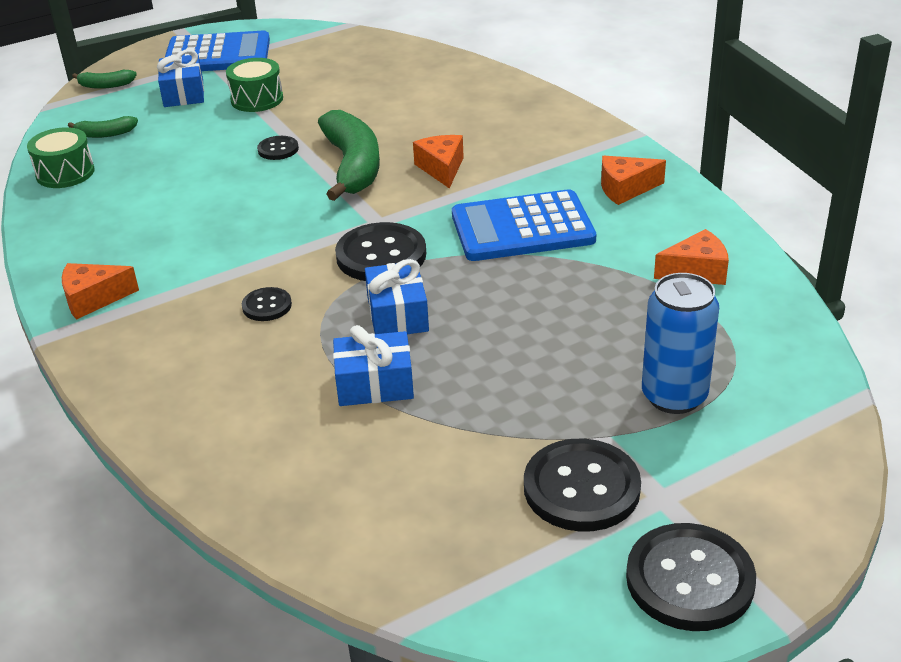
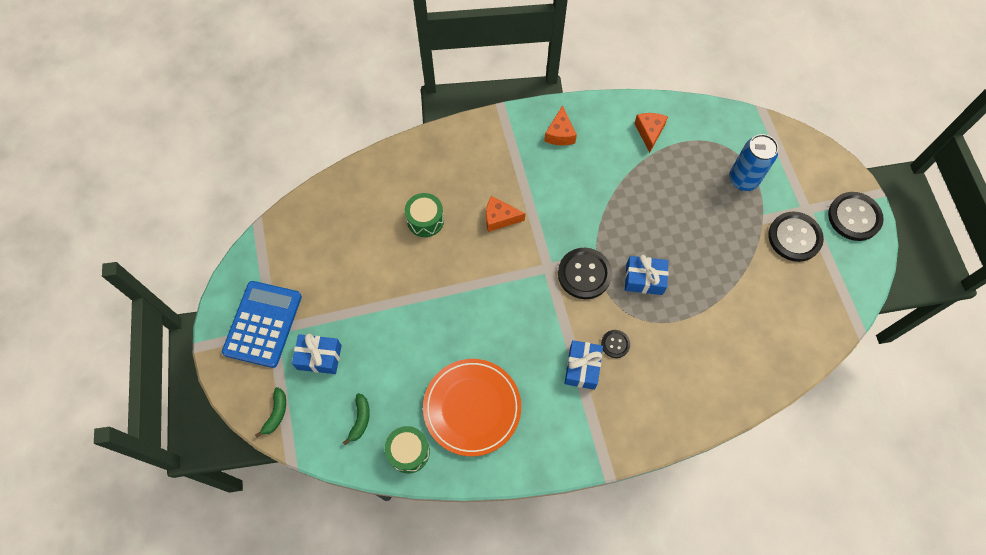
camera: 75 degrees left, 30 degrees up
orange cheese [62,263,139,320] -> none
green drum [226,58,283,112] -> green drum moved to [405,193,444,237]
black button [257,136,299,160] -> none
green banana [318,110,380,201] -> none
blue gift [333,325,414,406] -> blue gift moved to [564,340,603,390]
blue calculator [452,189,596,261] -> none
none -> orange plate [423,359,521,456]

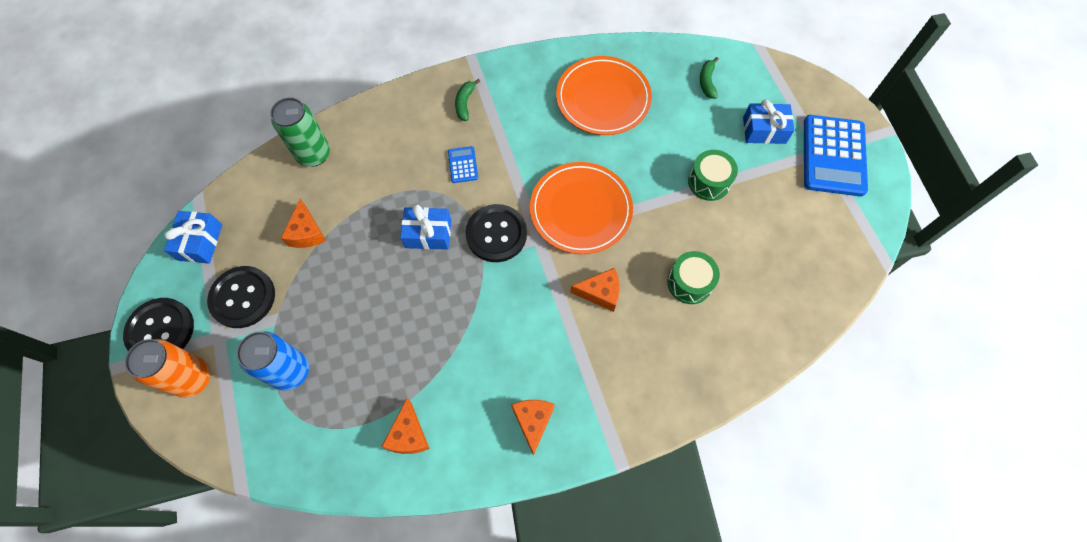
camera: 175 degrees right, 0 degrees up
green banana [255,387,286,437] -> green banana moved to [455,79,480,121]
green drum [385,426,430,473] -> green drum moved to [688,150,738,201]
blue gift [564,340,603,390] -> blue gift moved to [164,211,222,264]
black button [601,330,630,358] -> blue calculator [448,146,478,183]
none -> orange can [125,339,211,398]
none -> green can [270,97,330,167]
none -> orange cheese [281,199,326,248]
none -> orange plate [530,162,633,254]

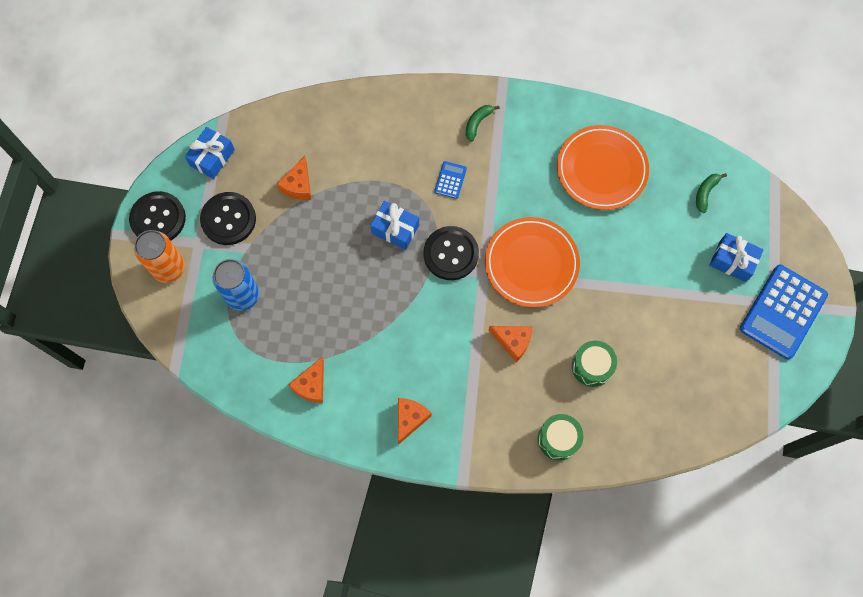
camera: 25 degrees right, 5 degrees up
green can [270,97,330,167] -> none
green drum [688,150,738,201] -> green drum moved to [538,414,584,460]

